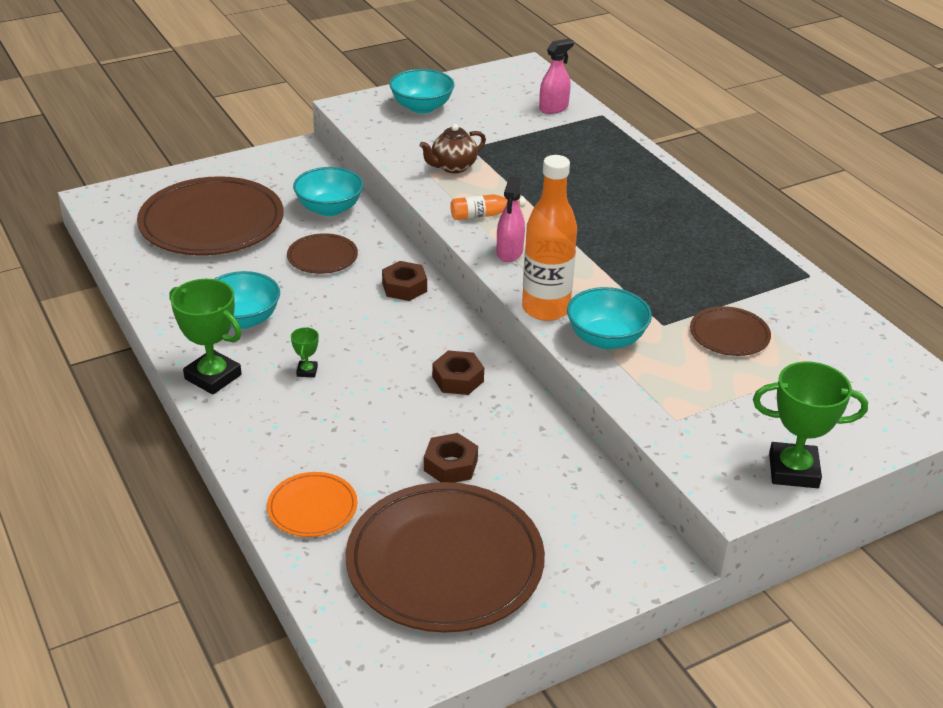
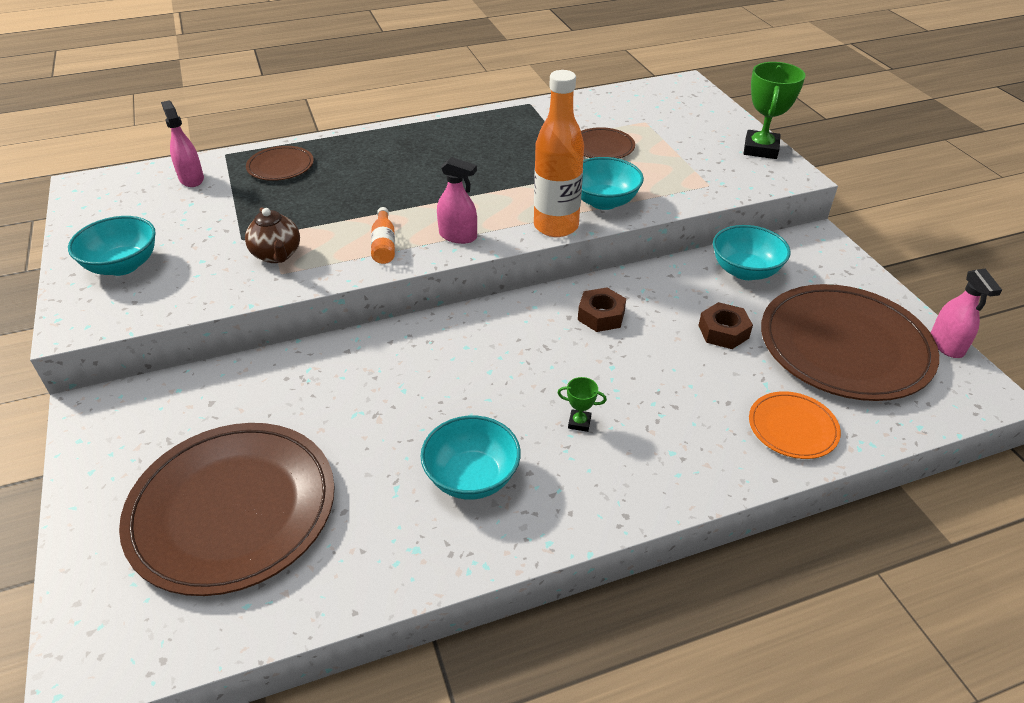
camera: 80 degrees left, 5 degrees up
green trophy [170,279,242,395] -> none
brown plate [287,233,358,274] -> brown plate moved to [246,146,314,181]
turquoise bowl [293,167,363,216] -> turquoise bowl moved to [713,225,791,280]
brown nut [382,261,427,301] -> none
none -> pink spray bottle [931,269,1002,358]

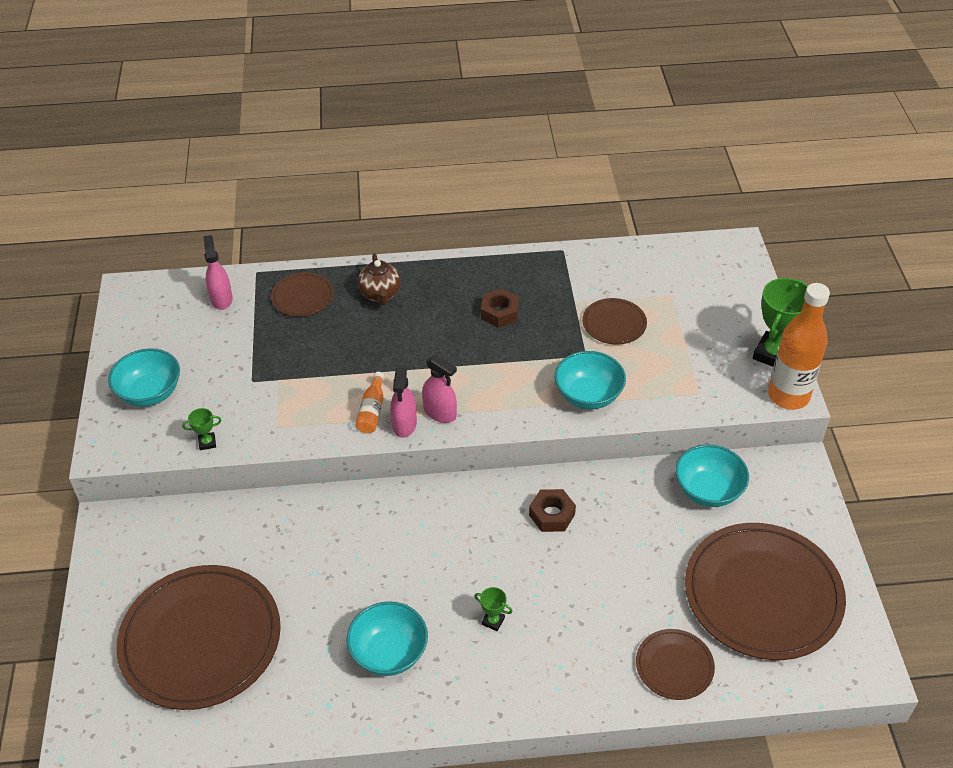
camera: 15 degrees right, 5 degrees up
brown teapot [245,207,300,263] -> brown teapot moved to [358,253,401,305]
orange bottle [534,70,584,237] -> orange bottle moved to [768,283,830,409]
brown nut [698,302,753,349] -> brown nut moved to [481,289,519,328]
orange plate [749,391,841,459] -> brown plate [636,629,715,700]
pink spray bottle [931,269,1002,358] -> pink spray bottle moved to [390,367,417,438]
none -> green trophy [182,408,221,450]

